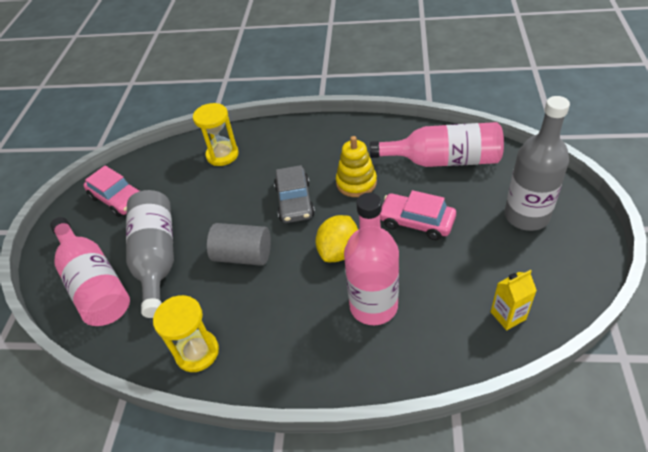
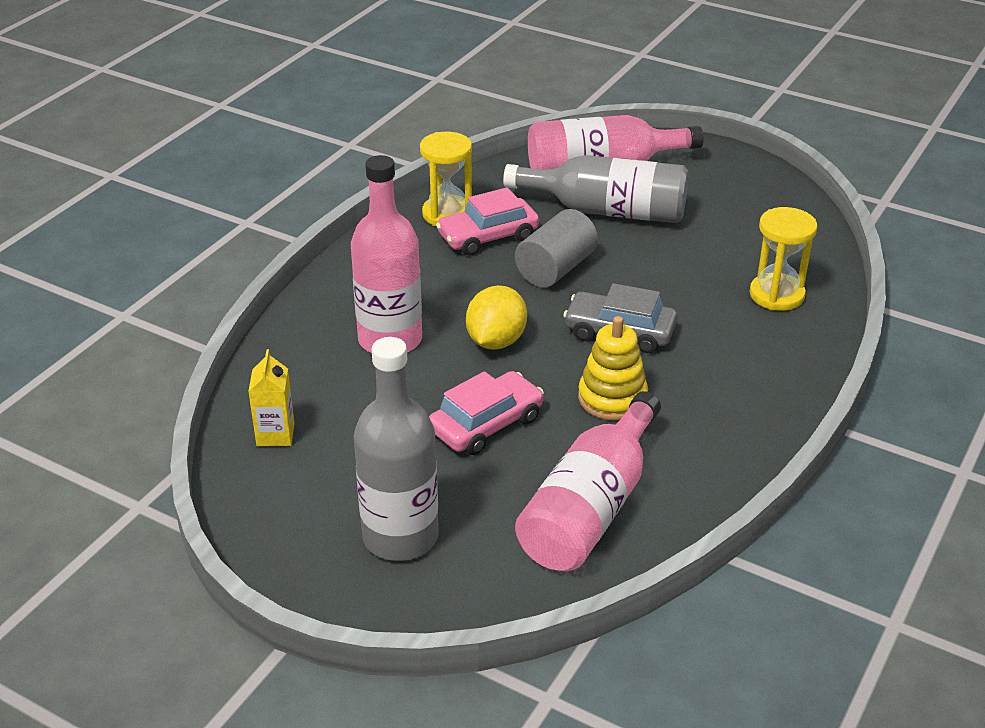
camera: 110 degrees right, 10 degrees down
pink car [83,166,141,217] -> pink car moved to [436,187,539,256]
yellow lemon [316,215,358,262] -> yellow lemon turned 60 degrees clockwise [466,285,527,350]

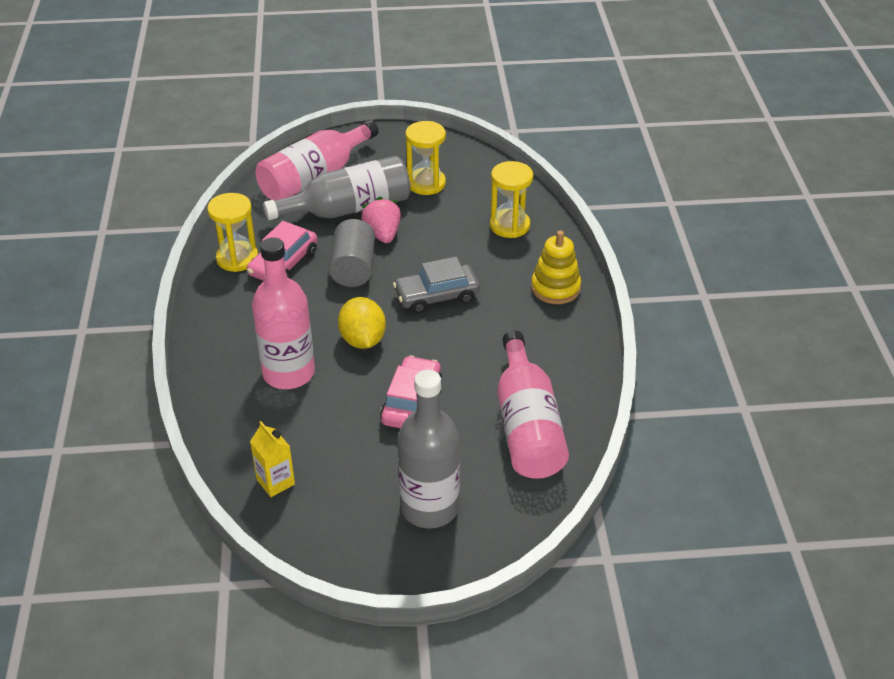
camera: 35 degrees left, 5 degrees up
yellow stacking toy [578,316,648,421] -> yellow stacking toy moved to [531,230,581,304]
none -> pink strawberry [361,197,401,243]
none -> yellow hourglass [406,121,446,195]

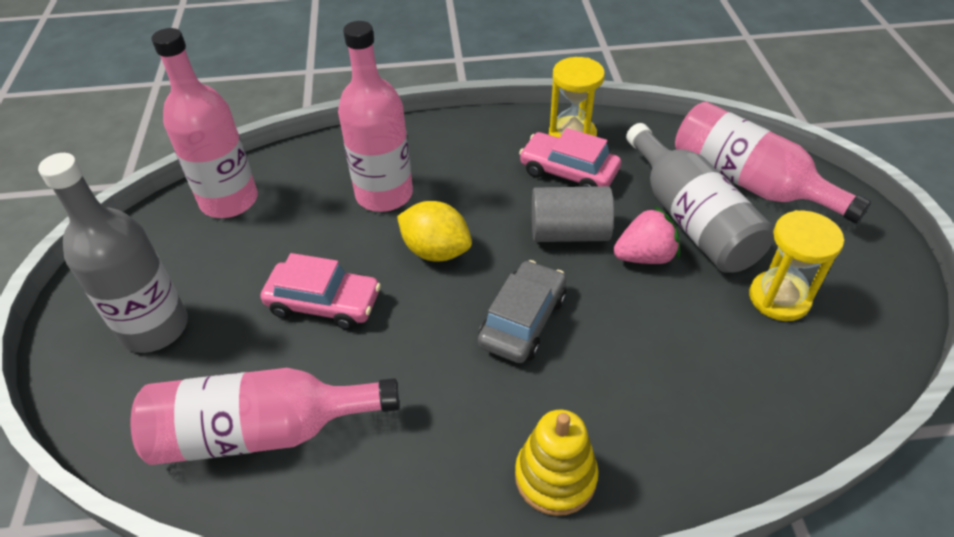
camera: 90 degrees right, 5 degrees up
yellow carton [250,421,295,497] -> pink bottle [151,28,258,218]
yellow lemon [338,297,386,349] -> yellow lemon turned 45 degrees clockwise [397,201,472,262]
grey car [393,257,480,314] -> grey car turned 45 degrees clockwise [478,260,566,363]
yellow hourglass [490,161,533,238] -> none

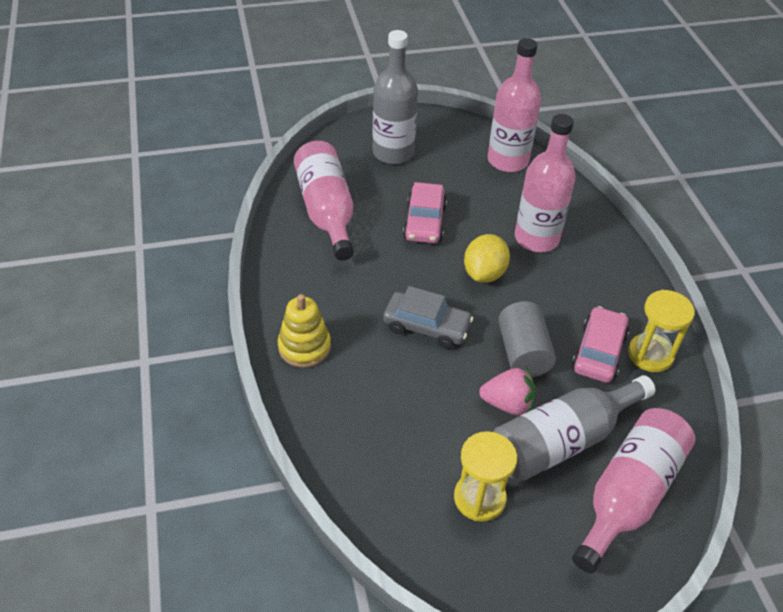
camera: 80 degrees right, 0 degrees up
pink strawberry [613,206,680,264] -> pink strawberry turned 60 degrees counterclockwise [479,367,536,415]

